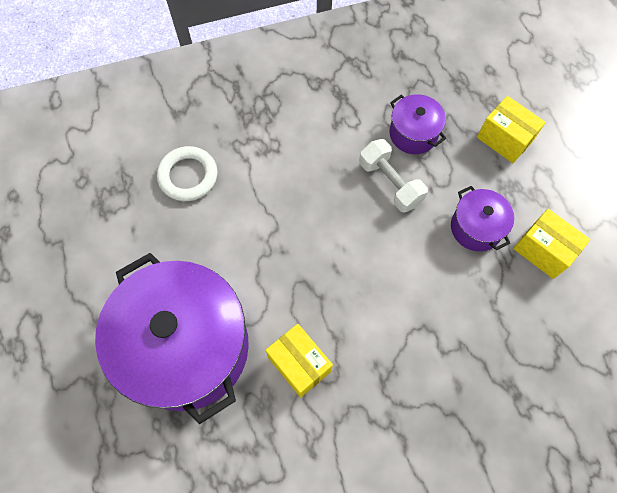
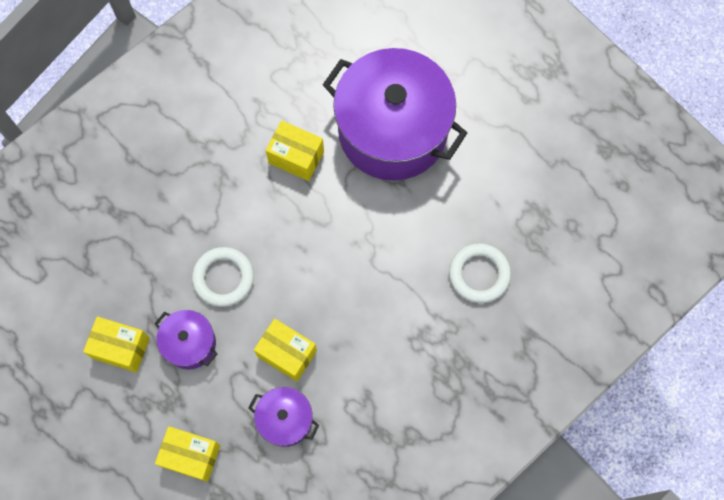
camera: 155 degrees right, 5 degrees up
white dumbbell [359,139,428,213] -> yellow box [254,319,317,382]
none -> white ring [192,247,254,307]

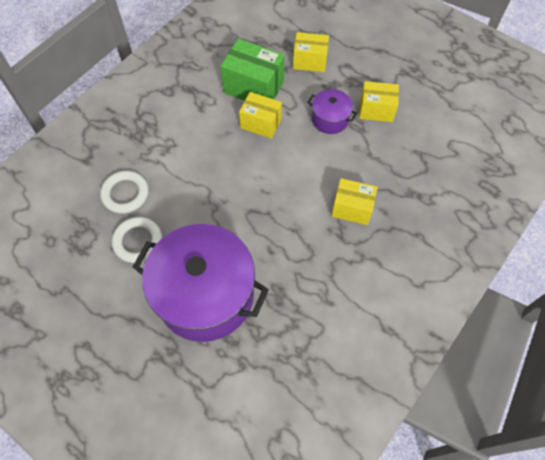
camera: 170 degrees right, 10 degrees down
white ring [192,247,254,307] -> white ring moved to [112,217,162,263]
purple pot [249,387,319,447] -> green box [220,39,285,101]
yellow box [266,121,324,181] -> yellow box moved to [332,178,378,225]

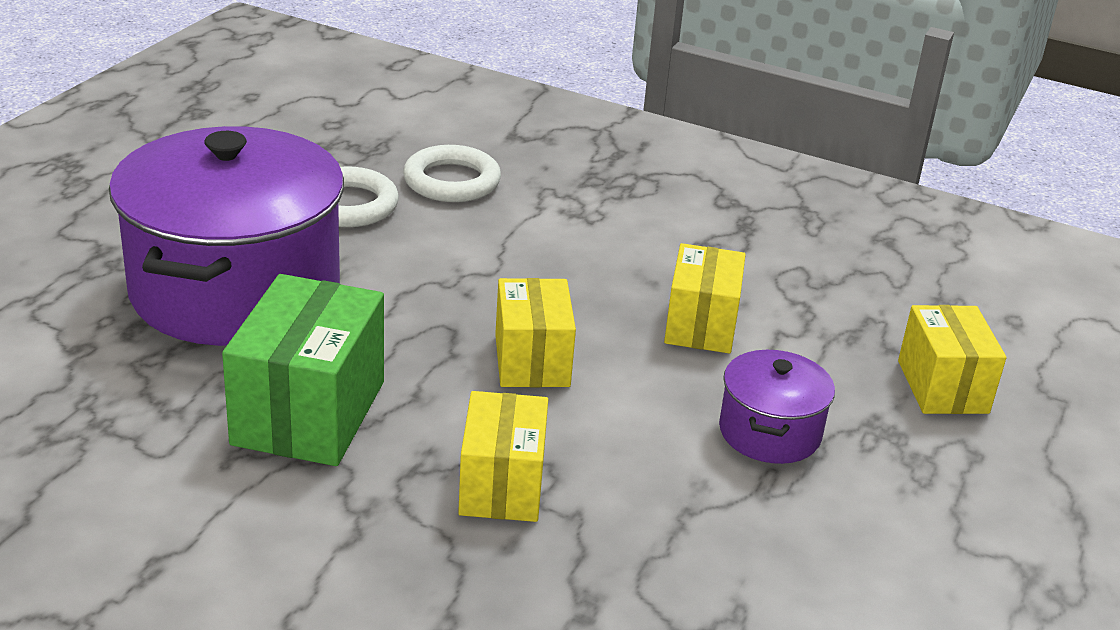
camera: 75 degrees right, 30 degrees down
green box [220,39,285,101] -> green box moved to [222,274,384,466]
yellow box [359,81,399,122] -> yellow box moved to [495,278,576,387]

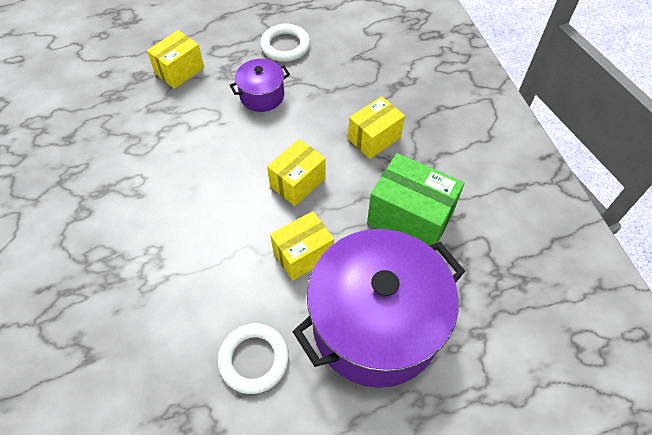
camera: 130 degrees left, 25 degrees up
green box [222,274,384,466] -> green box turned 60 degrees clockwise [367,153,464,246]
white ring [403,145,501,202] -> white ring moved to [260,24,310,62]
yellow box [664,243,746,353] -> yellow box moved to [270,211,334,281]

